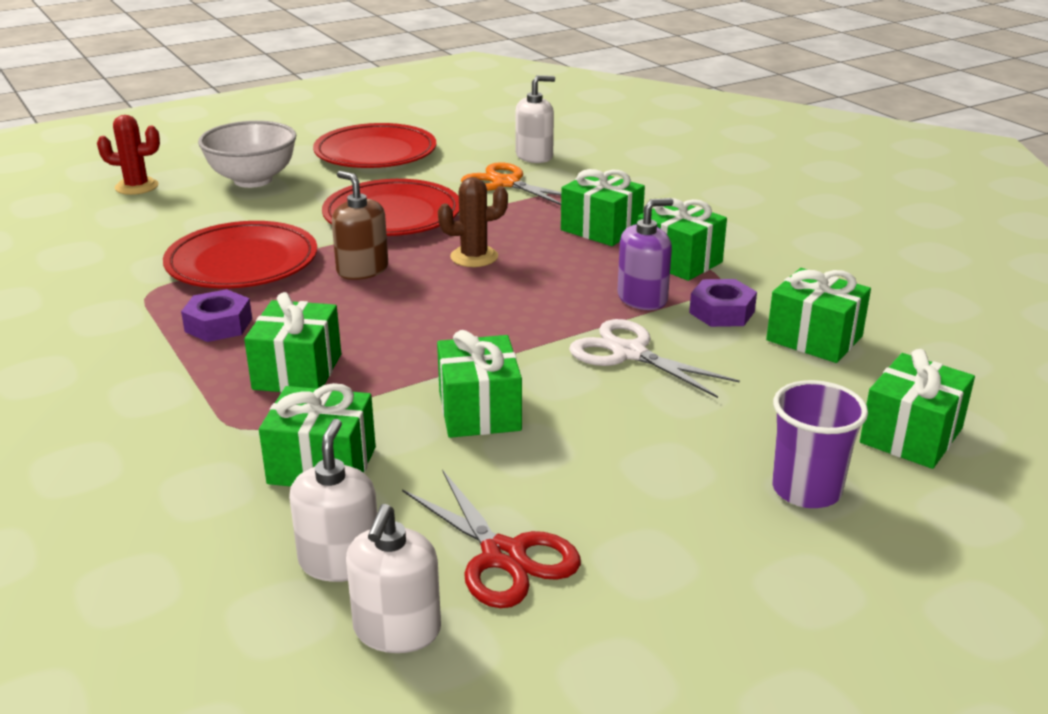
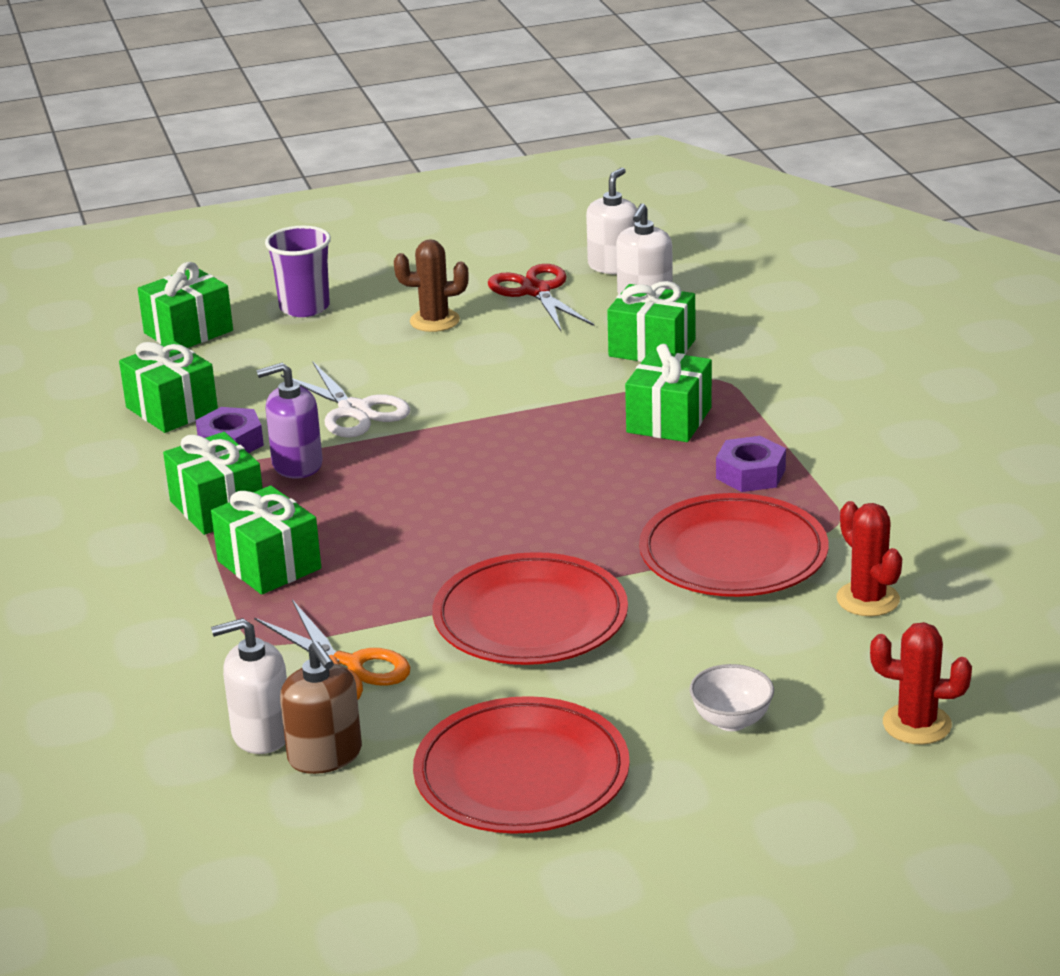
camera: 165 degrees left, 0 degrees up
white bowl [198,121,297,188] -> white bowl [690,664,774,731], size x0.54
brown soap dispenser [332,171,388,280] -> brown soap dispenser moved to [280,641,362,774]
green gift [437,330,522,438] -> none
brown cactus [438,177,508,267] -> brown cactus moved to [394,239,469,332]
none -> red cactus [836,501,902,616]

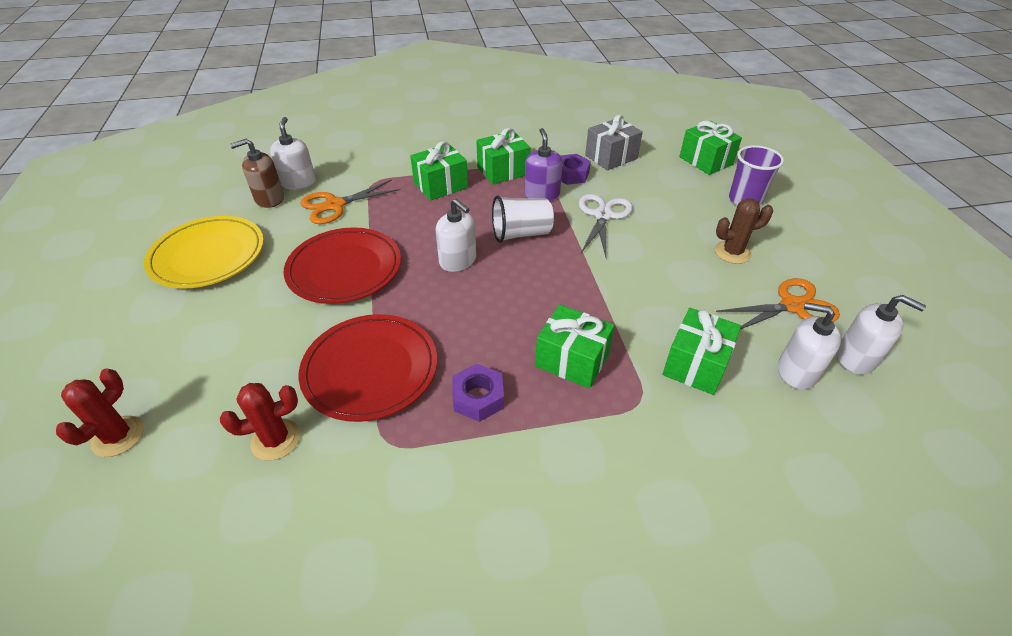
camera: 95 degrees right, 15 degrees up
green gift [119,340,218,433] -> grey gift [585,115,643,171]
white scissors [281,362,410,438] -> white scissors turned 135 degrees clockwise [579,194,633,257]
brown cactus [394,239,469,332] -> brown cactus turned 75 degrees clockwise [715,198,773,264]
red plate [413,696,630,834] -> yellow plate [144,216,264,289]
red scissors [488,264,595,331] -> orange scissors [716,278,840,329]
white bowl [690,664,774,731] -> none
none -> white soap dispenser [436,199,476,272]
none -> white cup [492,195,554,243]

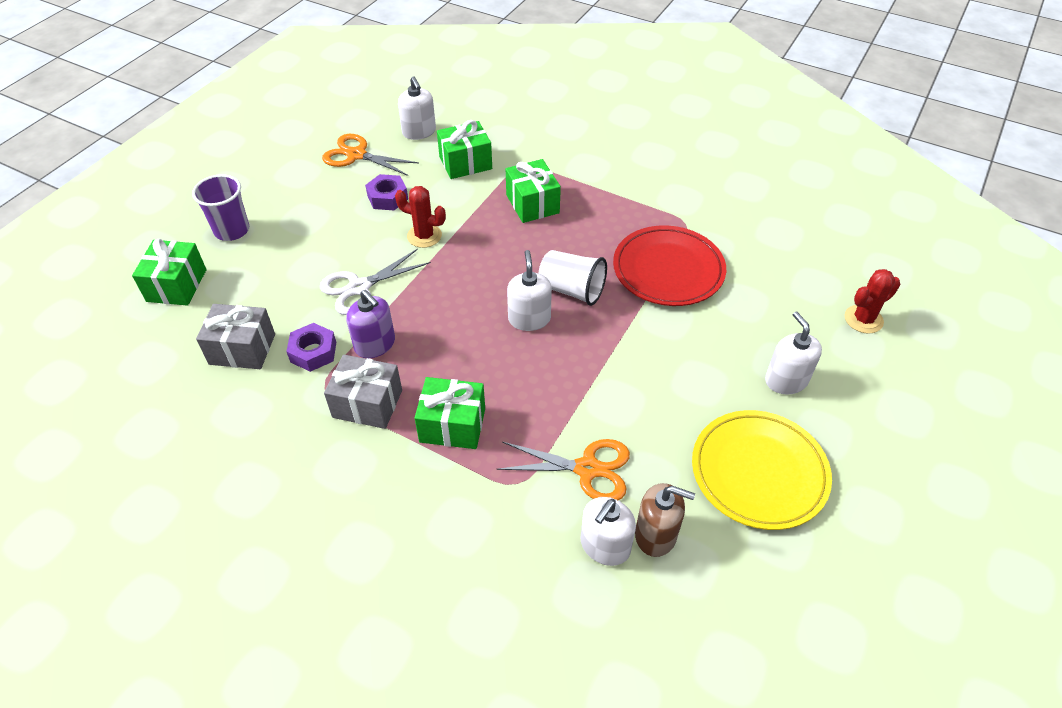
camera: 140 degrees left, 5 degrees up
red cactus [220,383,300,461] -> red cactus moved to [395,186,446,248]
red plate [284,227,401,304] -> none
purple nut [453,364,504,422] -> purple nut moved to [365,174,408,210]
green gift [476,128,530,185] -> grey gift [324,354,402,429]
white cup [492,195,554,243] -> white cup moved to [539,250,607,306]
purple soap dispenser [525,128,562,201] -> purple soap dispenser turned 75 degrees counterclockwise [346,290,395,358]
brown cactus [715,198,773,264] -> none
white soap dispenser [836,295,926,375] -> white soap dispenser moved to [765,312,822,394]

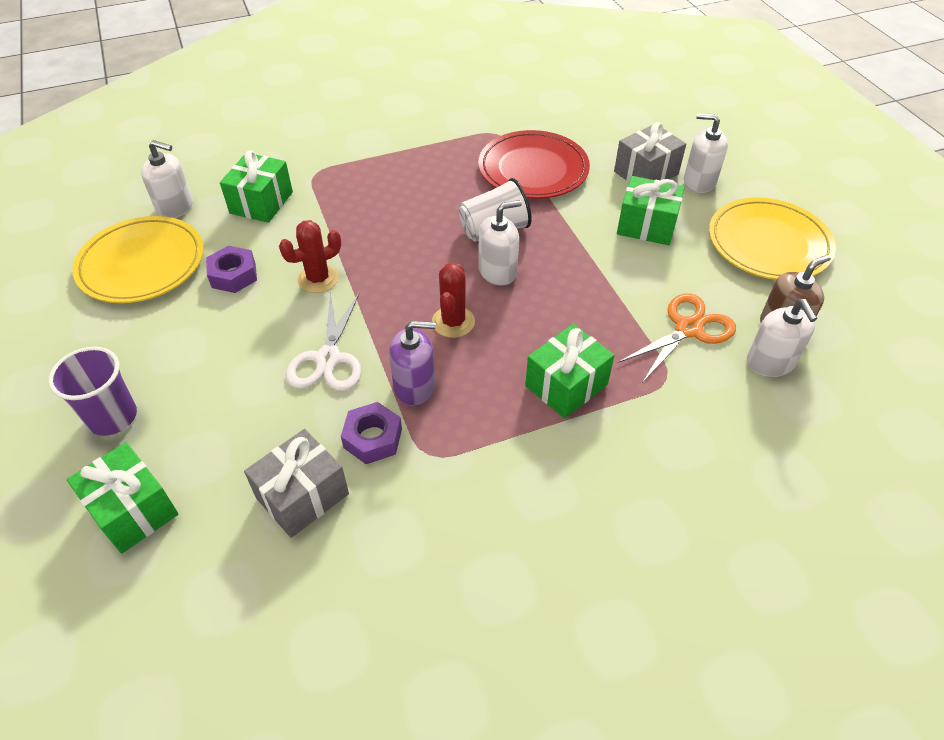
camera: 50 degrees left, 0 degrees up
orange scissors [322,134,419,176] -> yellow plate [72,216,204,303]
grey gift [324,354,402,429] -> grey gift moved to [614,122,686,182]
green gift [506,159,561,223] -> green gift moved to [617,176,685,245]
white soap dispenser [507,250,552,331] -> white soap dispenser turned 120 degrees clockwise [478,200,522,286]
red cactus [845,269,900,334] -> red cactus moved to [432,263,475,338]

